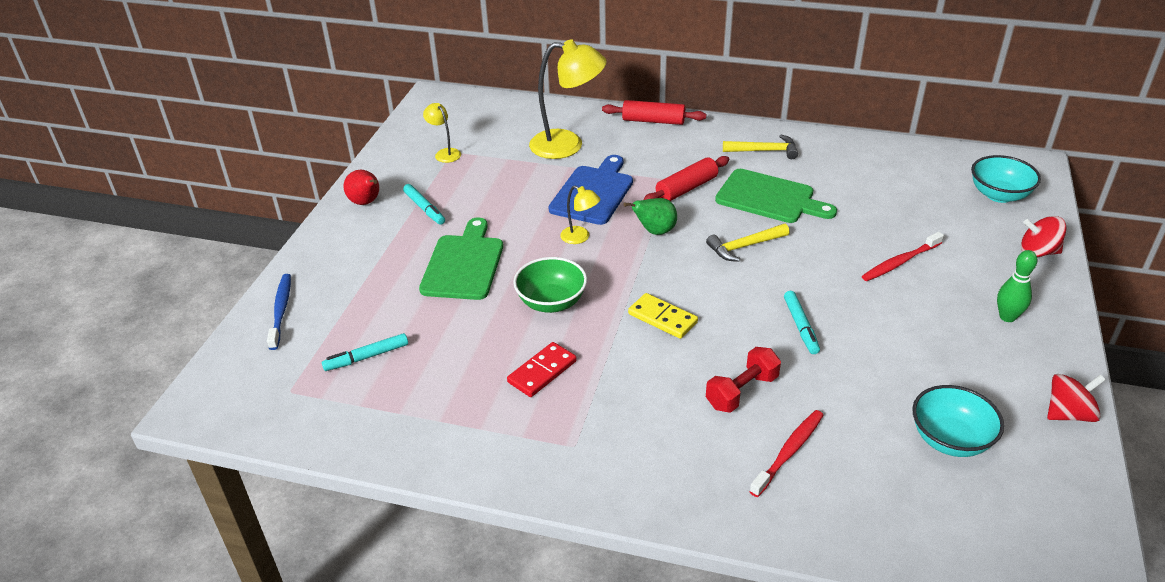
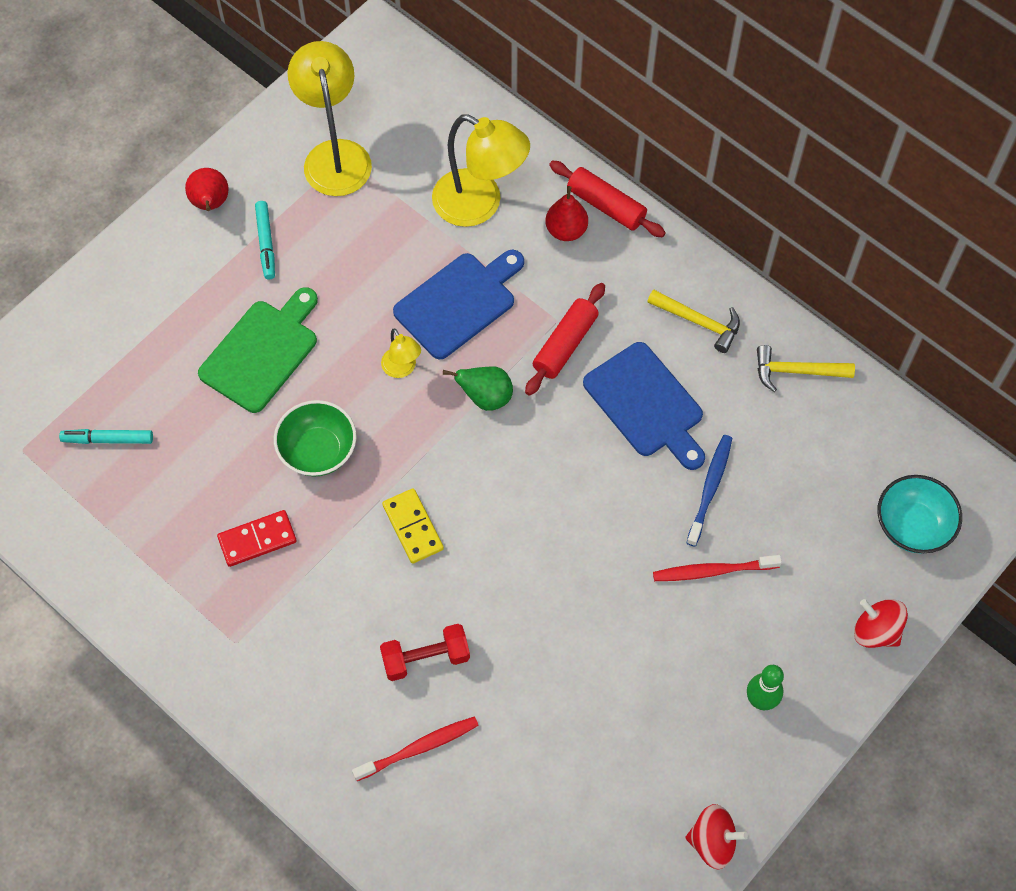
camera: 25 degrees right, 25 degrees up
blue toothbrush [267,274,291,350] -> blue toothbrush moved to [686,435,732,547]
yellow lamp [423,103,461,163] -> yellow lamp [288,41,372,196], size x2.06
red rolling pin [643,156,730,201] -> red rolling pin turned 45 degrees counterclockwise [525,283,605,396]
yellow hammer [706,224,790,262] -> yellow hammer moved to [757,345,855,392]
green cutting board [715,169,837,223] -> blue cutting board [583,342,705,470]
turquoise marker [784,291,820,354] -> none
turquoise bowl [912,385,1004,457] -> none
none -> red pear [545,186,588,241]

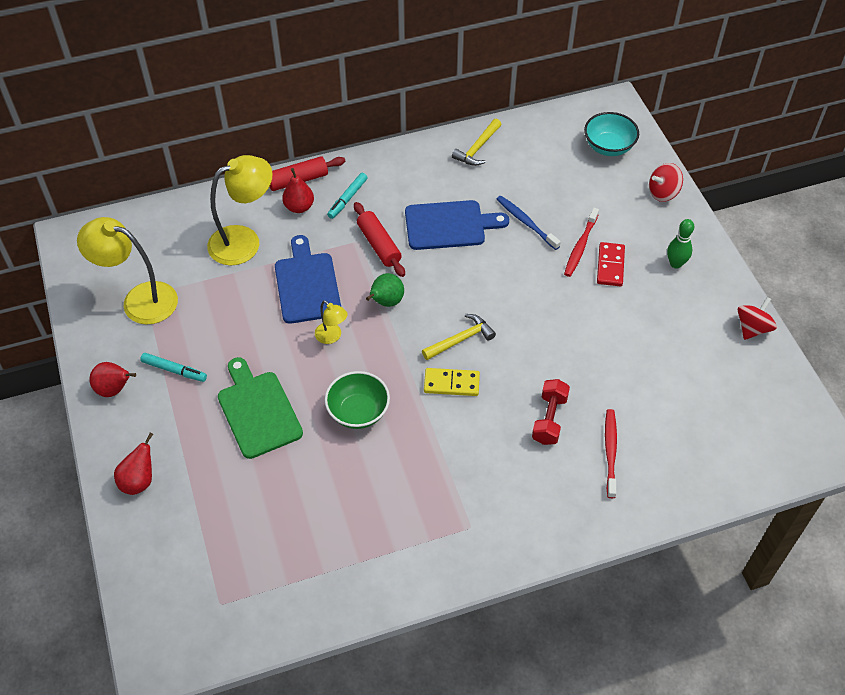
camera: 60 degrees left, 10 degrees down
turquoise marker [59,429,153,444] -> turquoise marker moved to [327,173,368,219]
red domino [217,510,297,567] -> red domino moved to [597,242,625,286]
yellow lamp [381,328,421,378] -> yellow lamp turned 45 degrees clockwise [315,300,348,344]
yellow hammer [647,290,740,353] -> yellow hammer moved to [422,314,496,360]
none -> red pear [114,433,153,495]

